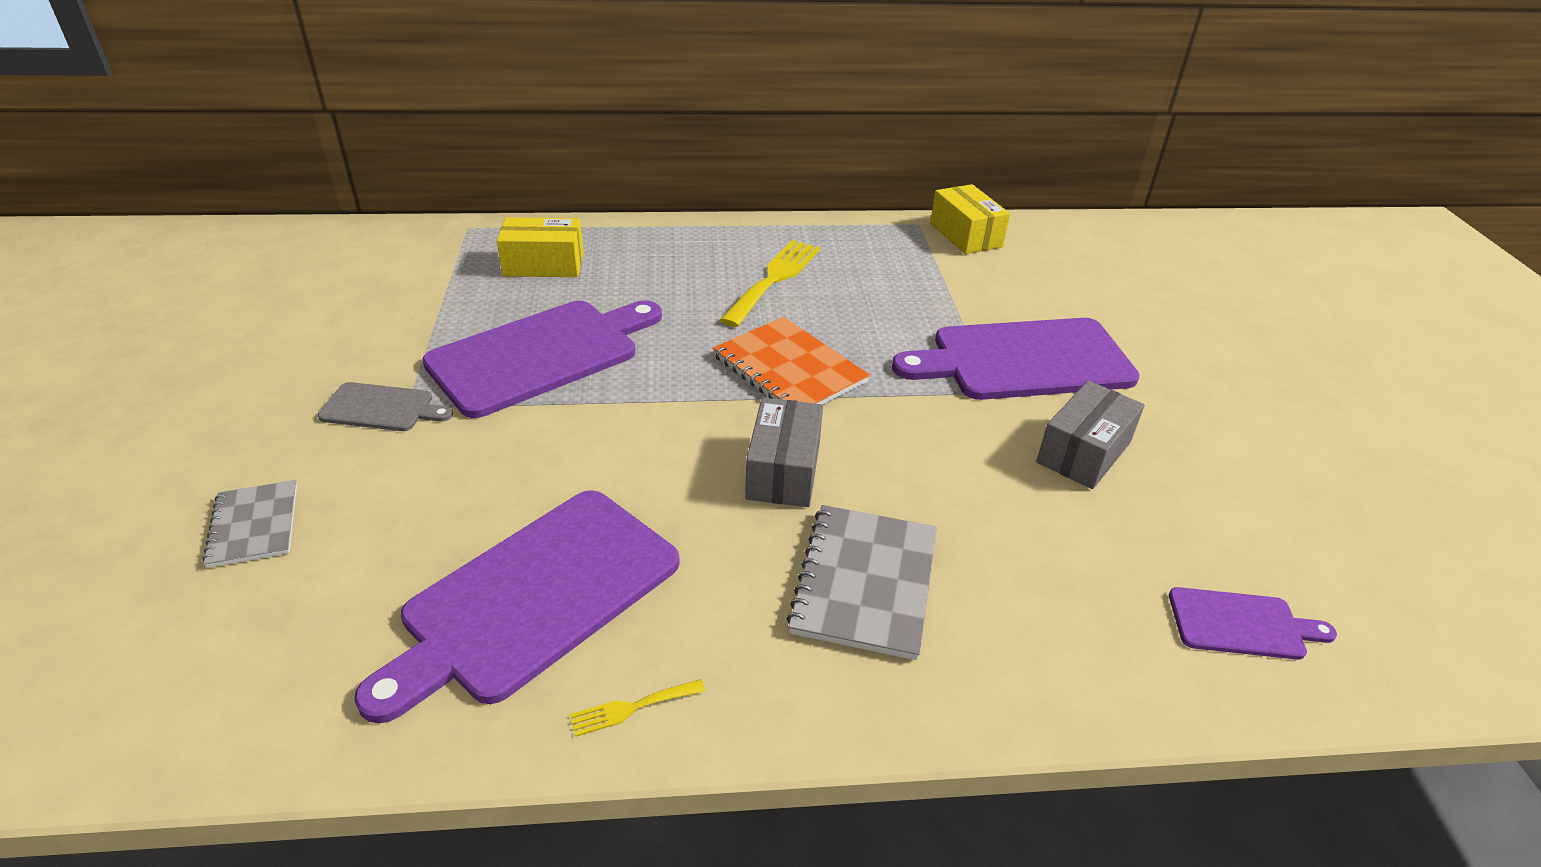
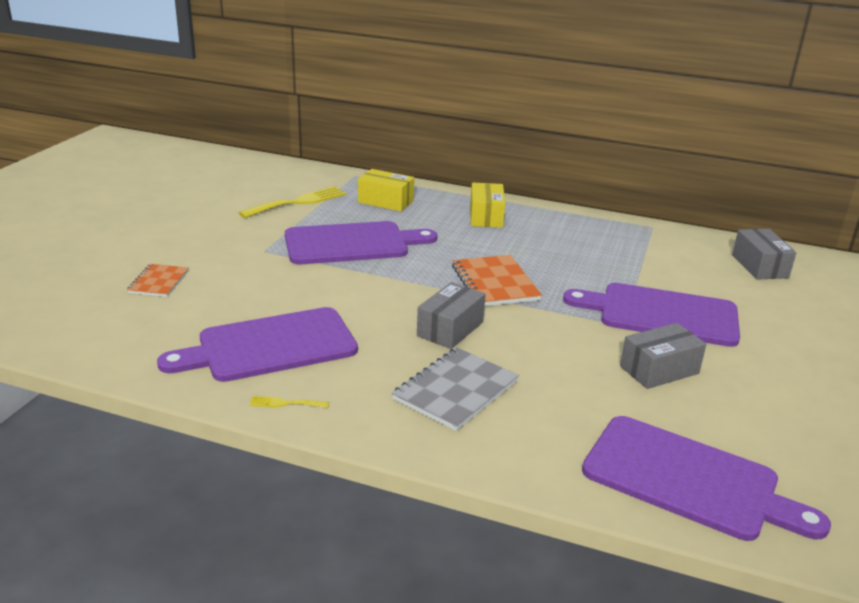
camera: 25 degrees right, 10 degrees down
grey notebook [202,480,297,568] -> orange notebook [127,264,189,297]
grey cutting board [318,382,453,431] -> none
yellow fork [720,240,820,327] -> yellow fork moved to [239,186,346,218]
yellow box [930,184,1010,254] -> yellow box moved to [470,183,505,228]
purple cutting board [1169,587,1337,660] -> purple cutting board [582,416,831,541], size x2.07
none -> grey box [732,229,796,280]

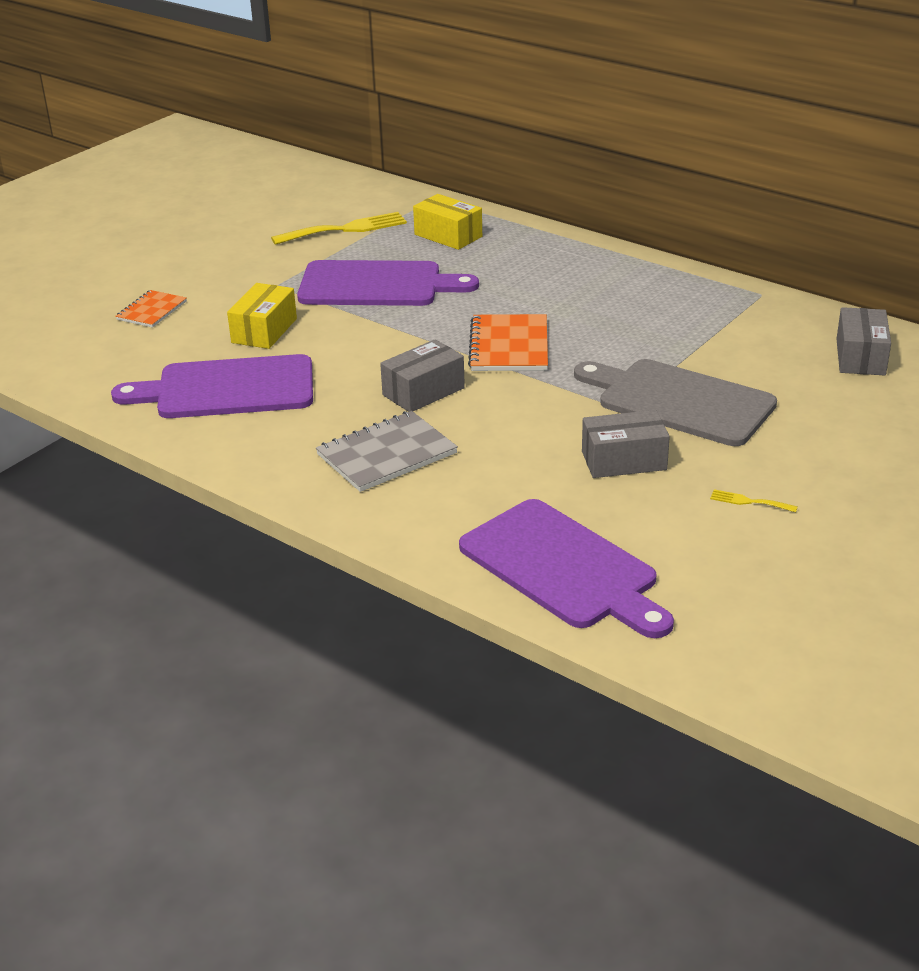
camera: 20 degrees right, 5 degrees up
yellow fork [249,396,329,408] -> yellow fork moved to [710,489,798,512]
yellow box [470,183,505,228] -> yellow box moved to [227,283,297,349]
purple cutting board [563,283,740,347] -> grey cutting board [574,359,777,446]

